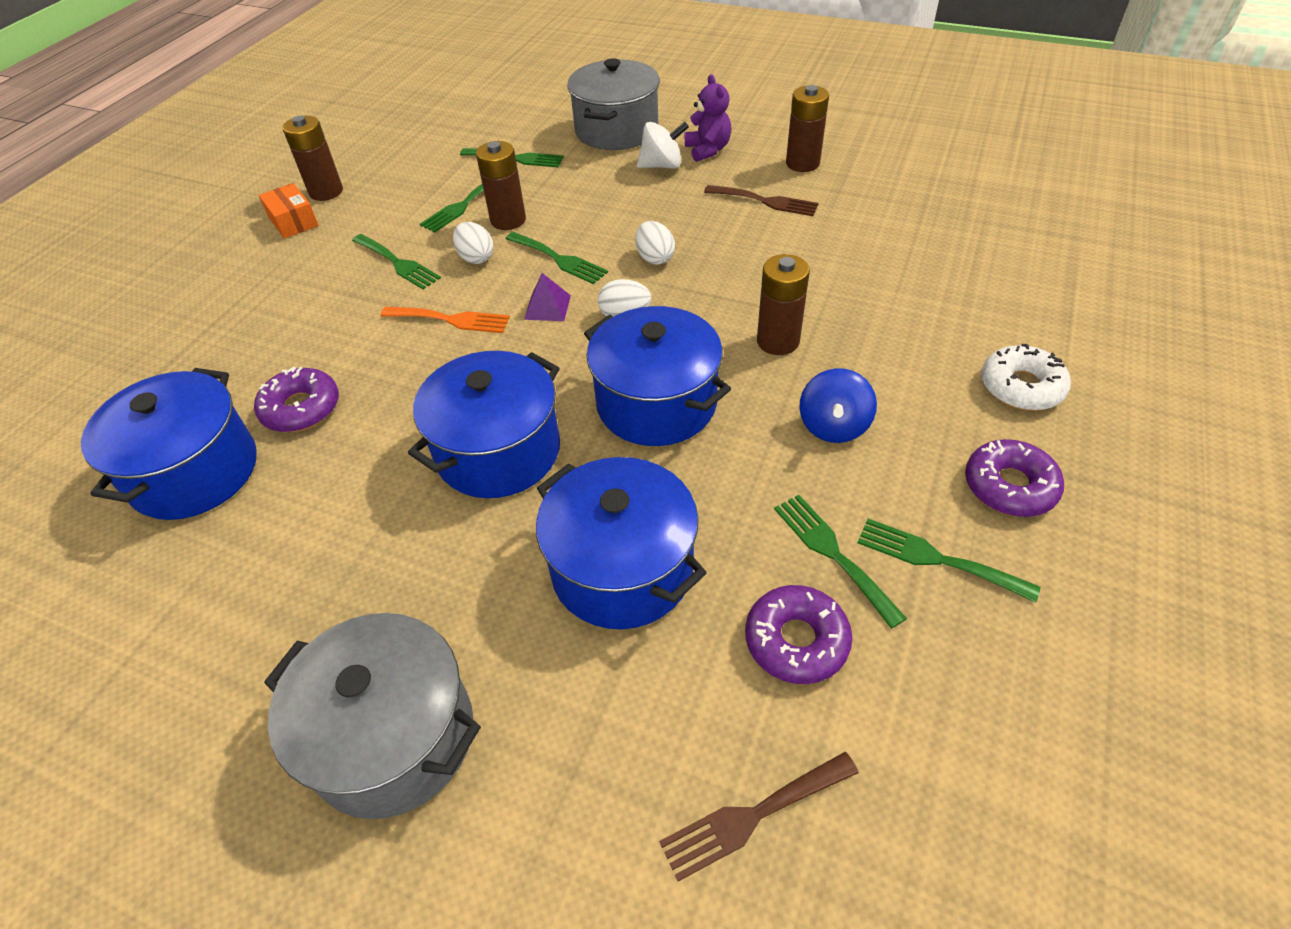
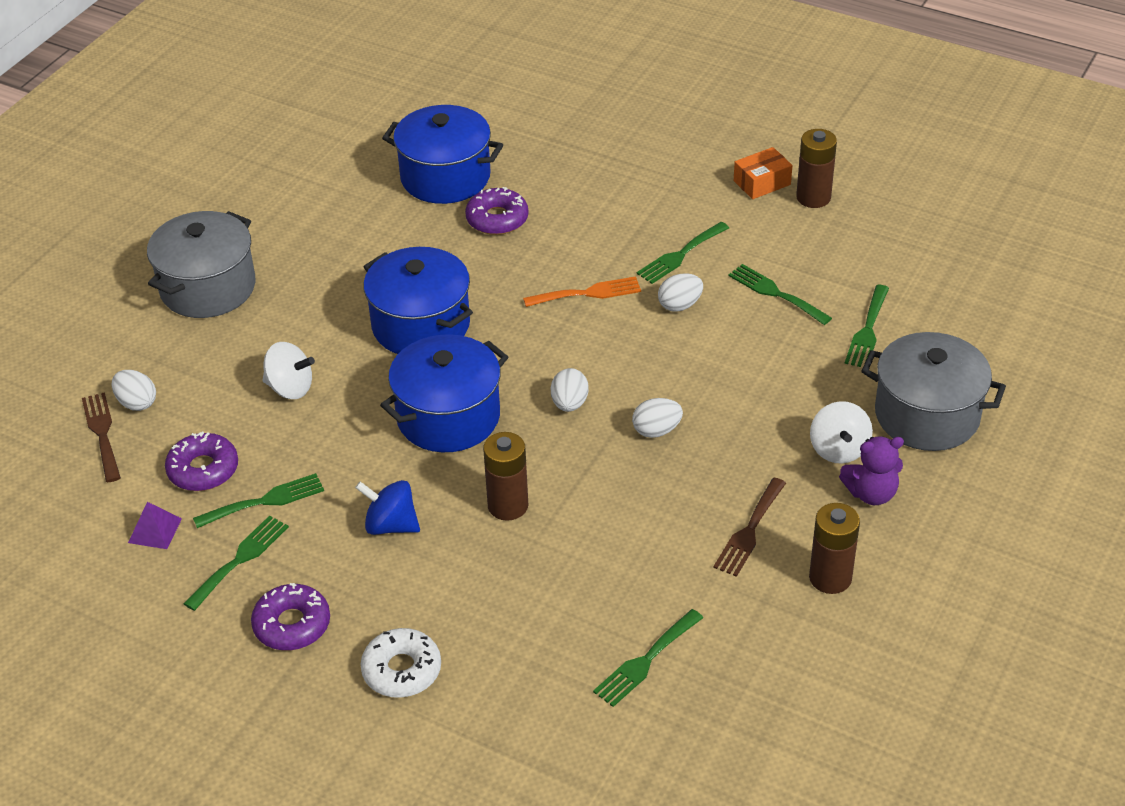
camera: 95 degrees right, 5 degrees down
orange fork [381,307,510,333] -> orange fork turned 120 degrees counterclockwise [523,276,641,307]
brown battery [476,141,526,230] -> none
green fork [506,232,608,284] -> green fork moved to [593,609,703,707]
purple pyramid [524,273,571,321] -> purple pyramid moved to [128,502,182,549]
blue pot [536,457,707,629] -> white spinning top [262,342,315,399]
none -> white egg [112,370,156,411]

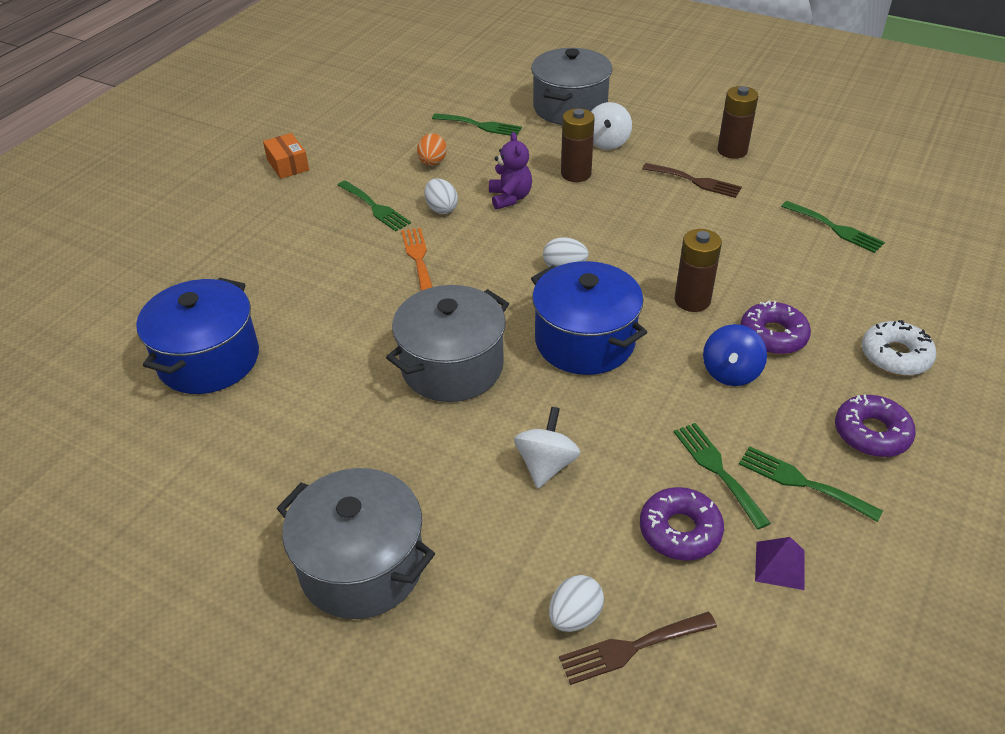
camera: 90 degrees left, 0 degrees up
blue pot [363,247,473,354] -> grey pot [386,285,509,402]
purple donut [465,187,528,235] -> purple donut moved to [740,300,811,355]
white egg [632,398,683,438] -> none
green fork [729,264,832,325] -> orange egg [417,133,447,166]
brown battery [796,129,837,208] -> brown battery moved to [561,108,595,182]
white spinning top [810,401,873,463] -> white spinning top turned 105 degrees clockwise [591,102,632,150]
purple teddy bear [839,437,904,505] -> purple teddy bear moved to [489,132,532,209]

